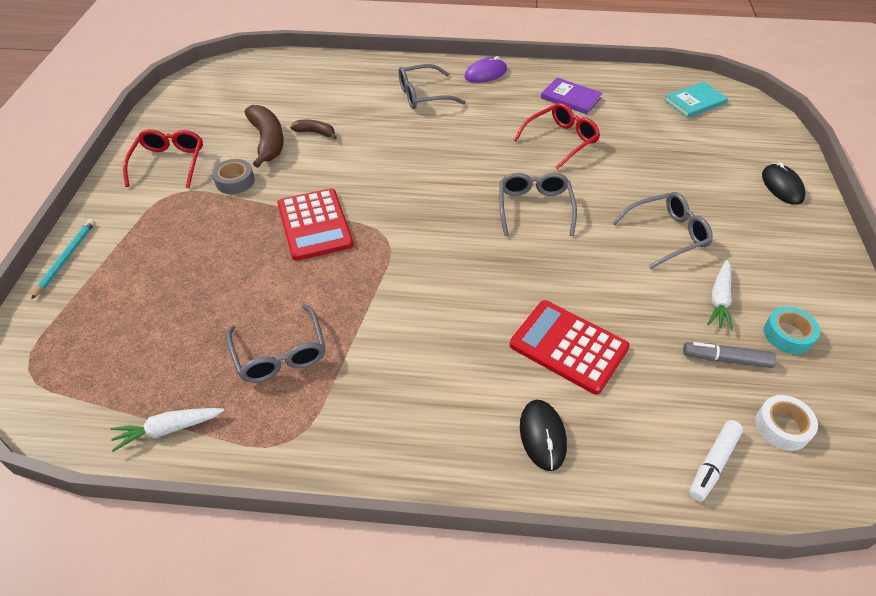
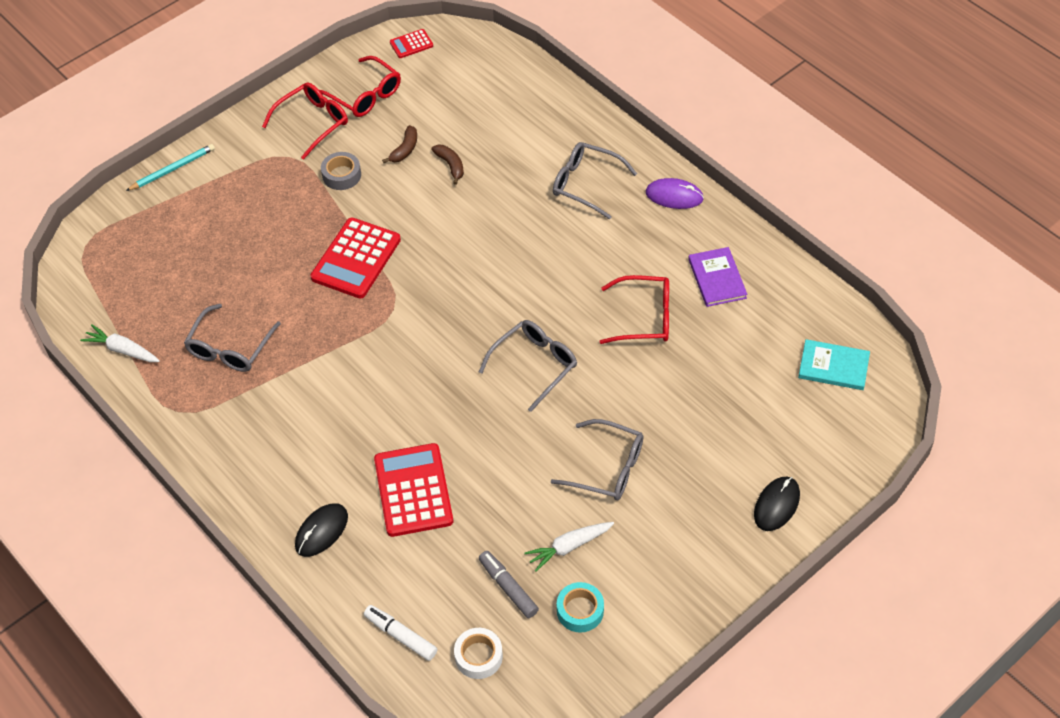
camera: 45 degrees right, 5 degrees up
brown banana [245,105,284,168] -> brown banana [382,125,417,163], size x0.54
white marker [689,420,743,501] -> white marker turned 45 degrees clockwise [364,605,437,661]
none -> red glasses [319,56,401,117]
none -> red calculator [390,29,433,58]

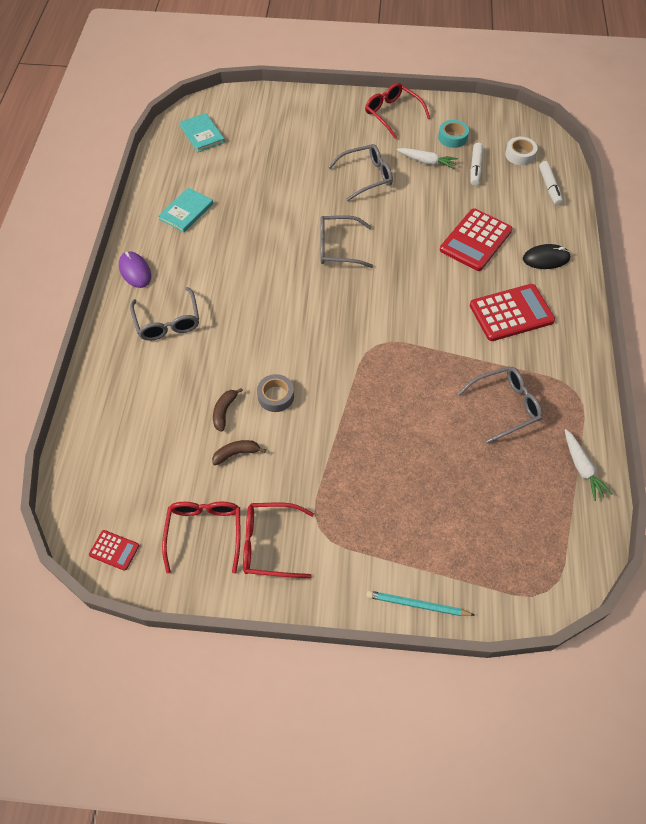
camera: 135 degrees left, 5 degrees up
red calculator [311,218,401,299] -> red calculator moved to [470,284,555,341]
grey tape [321,152,361,190] -> grey tape moved to [257,374,294,412]
grey marker [479,551,539,618] -> white marker [470,143,483,186]
grey glasses [551,419,643,500] -> grey glasses turned 90 degrees clockwise [328,144,393,201]
red glasses [600,275,669,344] -> red glasses moved to [365,83,430,139]
purple book [688,247,747,307] -> turquoise book [158,187,213,233]
black mouse [754,477,800,531] -> none

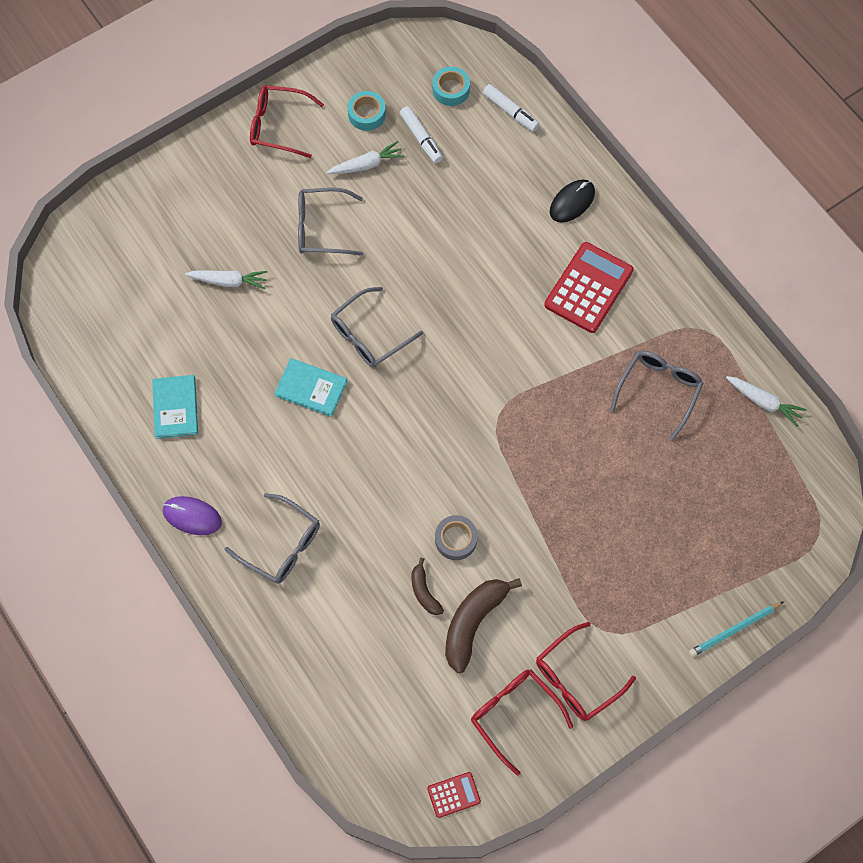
camera: 40 degrees left, 10 degrees up
turquoise book [179,113,225,152] -> turquoise book moved to [274,358,347,417]
brown banana [212,440,266,465] -> brown banana [445,578,522,673], size x1.84
grey glasses [328,144,393,201] -> grey glasses turned 120 degrees counterclockwise [298,187,363,256]
red calculator [440,208,513,271] -> none
white tape [505,137,537,165] -> turquoise tape [432,67,470,106]
none -> white carrot [185,271,267,290]

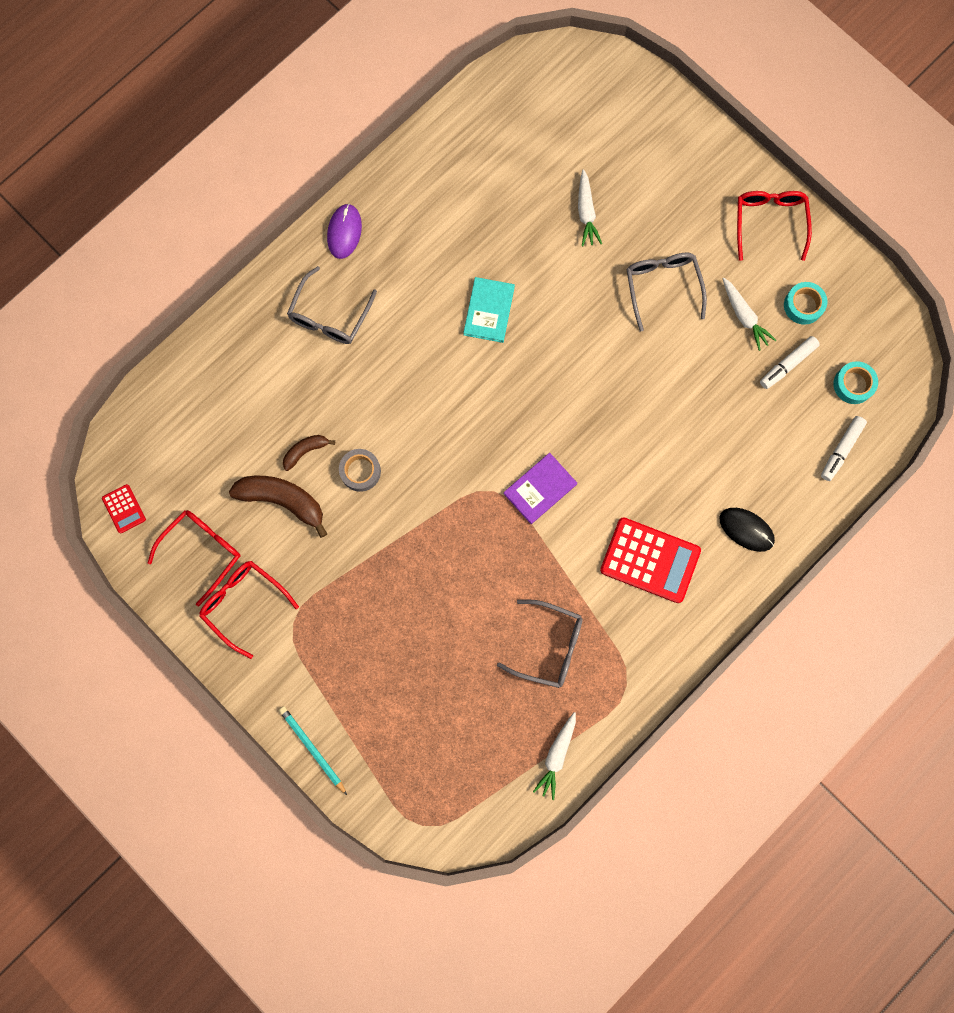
camera: 80 degrees right, 10 degrees up
turquoise book [152,375,198,439] -> none
grey glasses [331,287,423,368] -> none
none -> purple book [503,453,577,524]

